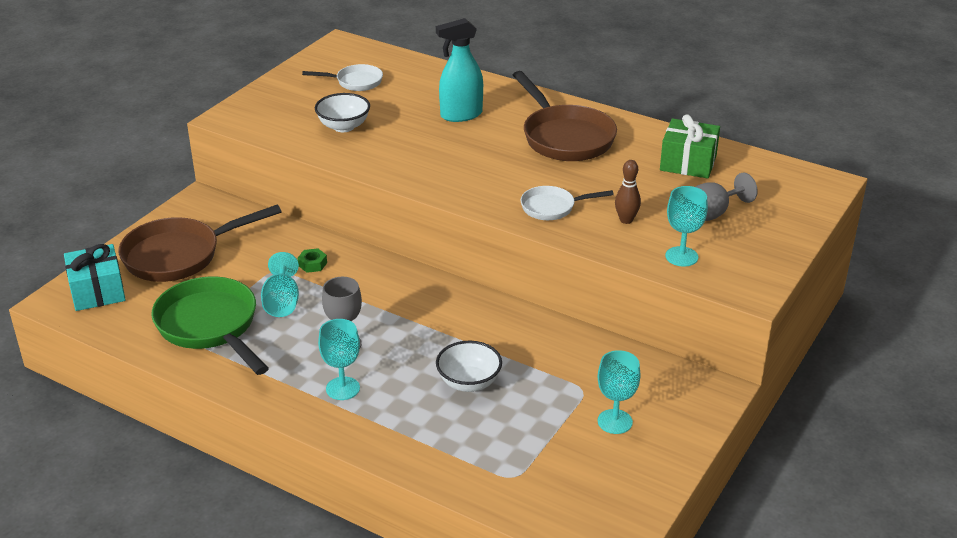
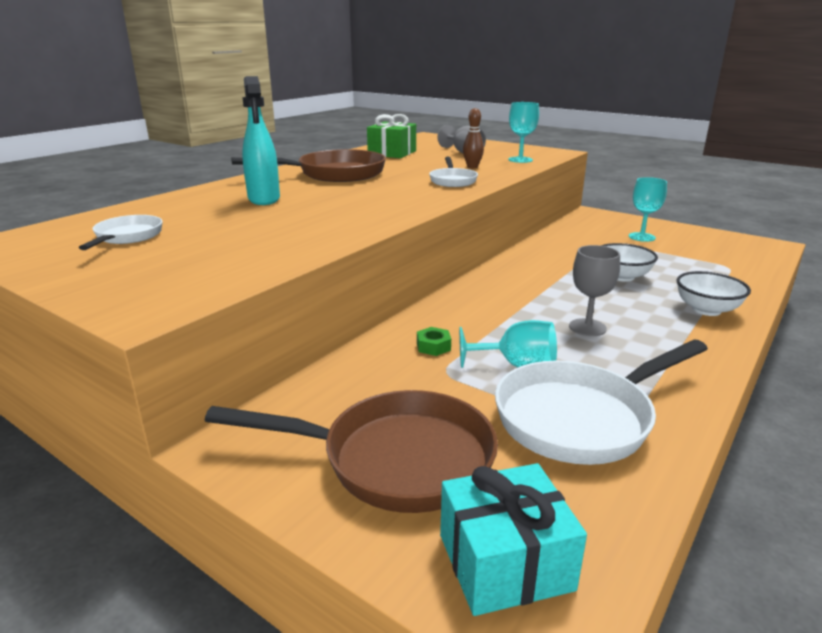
camera: 85 degrees left, 10 degrees down
brown pan [119,205,282,282] -> brown pan turned 60 degrees counterclockwise [205,390,498,513]
green pan [151,277,269,375] -> white pan [495,340,708,465]
white bowl [315,93,370,132] -> white bowl moved to [676,271,751,316]
turquoise goblet [318,319,360,400] -> none

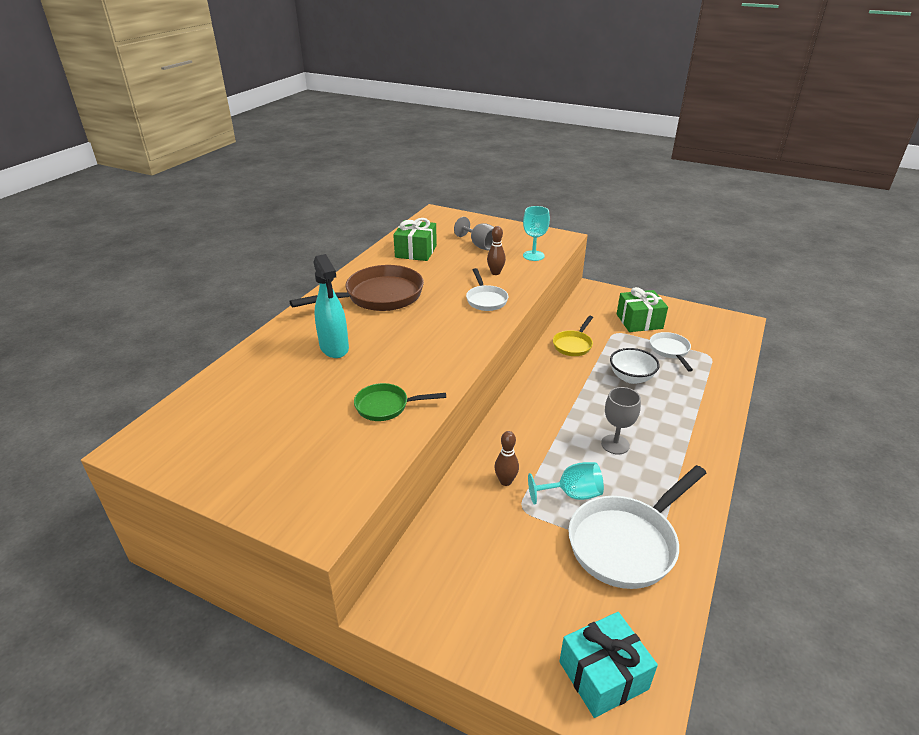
camera: 10 degrees left, 10 degrees up
white pan [79,215,163,250] -> white pan moved to [650,332,693,372]
brown pan [205,390,498,513] -> none
green nut [417,327,451,356] -> brown bowling pin [494,431,519,486]
turquoise goblet [629,177,667,242] -> green gift [617,287,668,332]
white bowl [676,271,751,316] -> none
none -> green pan [354,383,446,421]
none -> yellow pan [553,316,593,356]

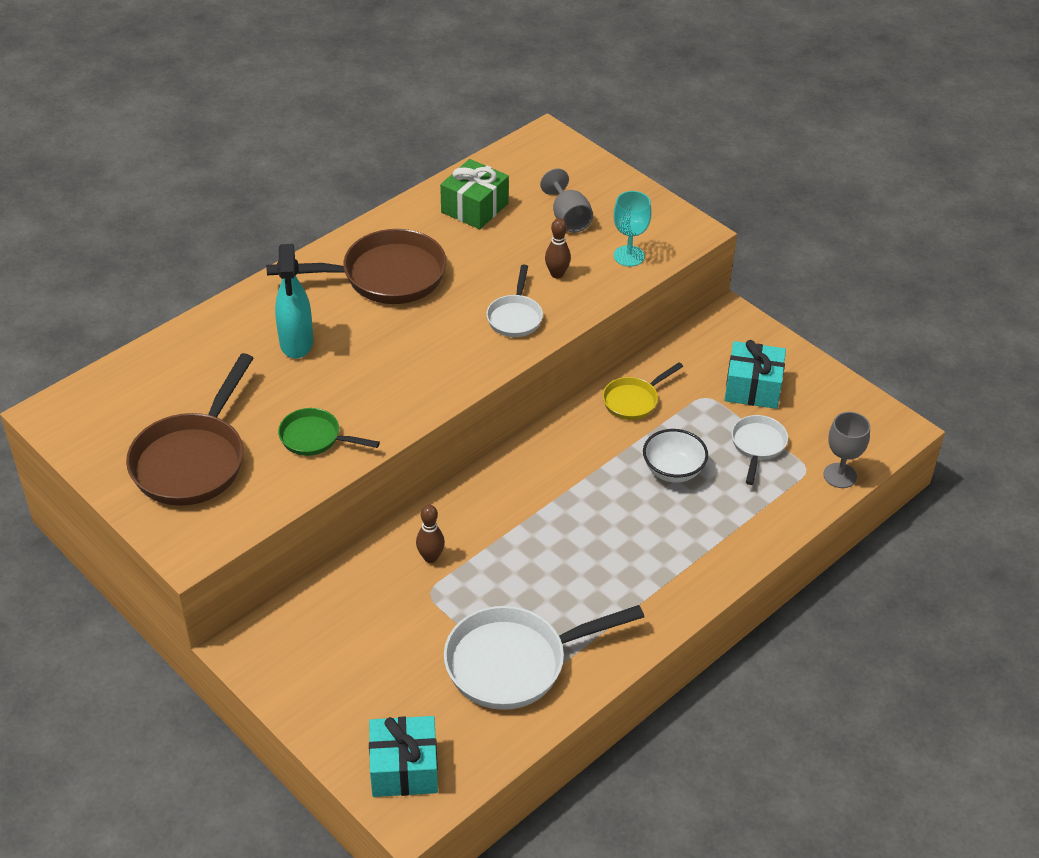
camera: 20 degrees right, 10 degrees up
turquoise goblet [528,462,604,504] -> none
grey goblet [601,387,641,454] -> grey goblet moved to [823,412,870,488]
green gift [617,287,668,332] -> turquoise gift [725,340,786,409]
none -> brown pan [126,353,254,506]

